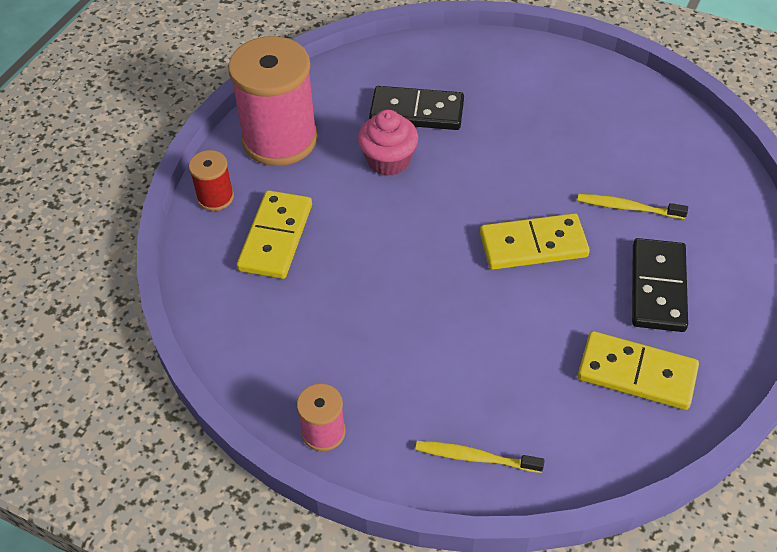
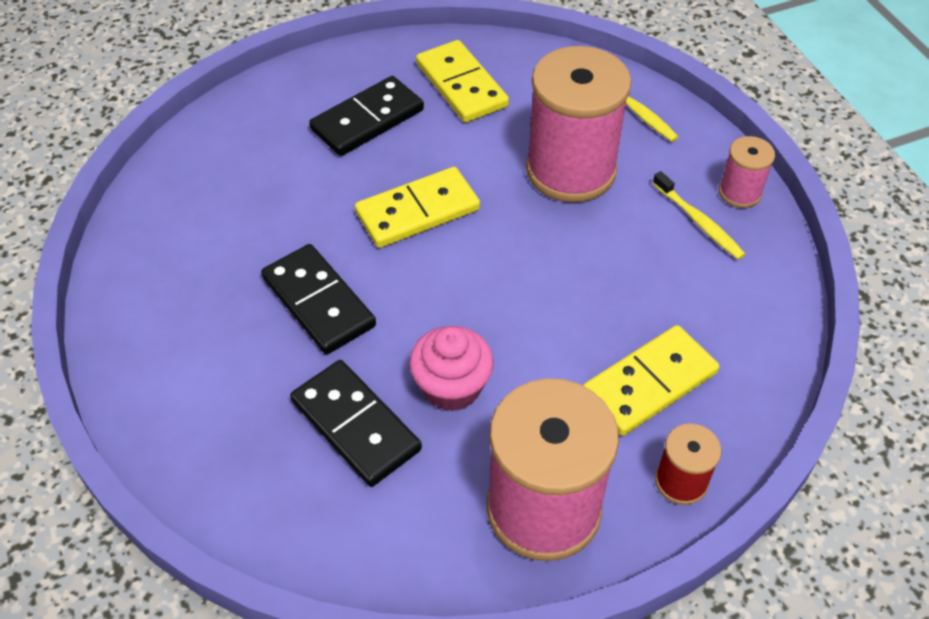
camera: 140 degrees left, 0 degrees up
yellow domino [480,213,590,270] -> yellow domino turned 60 degrees counterclockwise [355,167,480,248]
yellow toothbrush [577,194,688,219] -> yellow toothbrush moved to [653,171,745,260]
none -> black domino [261,244,376,354]
none -> pink spool [526,46,632,202]

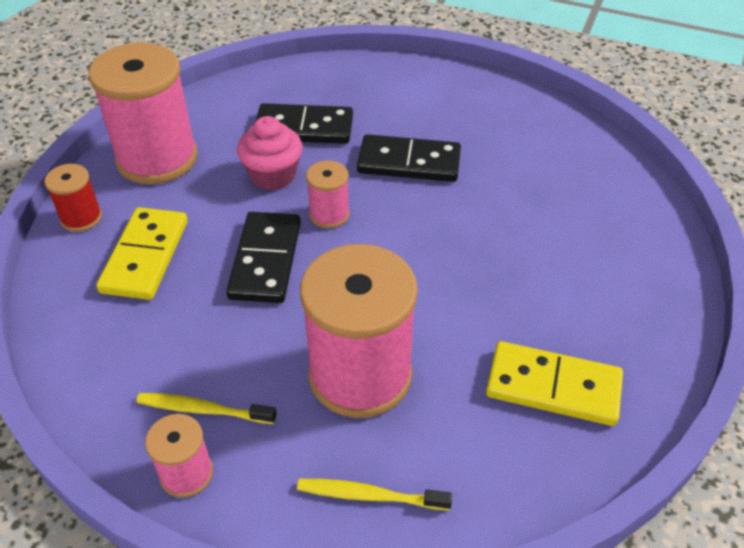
camera: 135 degrees right, 5 degrees down
black domino [309,76,424,156] -> black domino moved to [226,212,301,303]
yellow domino [355,167,480,248] -> none
none -> pink spool [306,160,350,228]

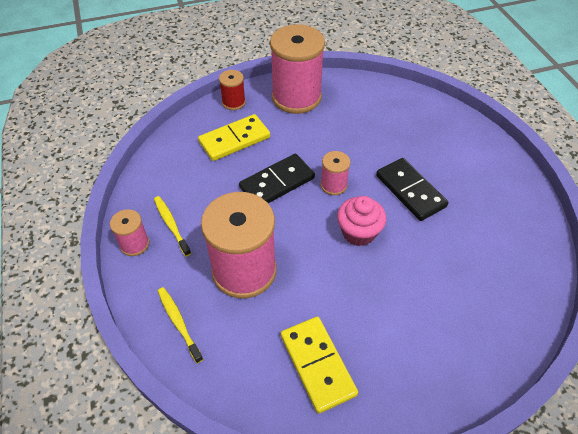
camera: 50 degrees right, 5 degrees up
pink cupcake [237,116,303,190] -> pink cupcake moved to [337,196,386,246]
black domino [256,103,353,144] -> none

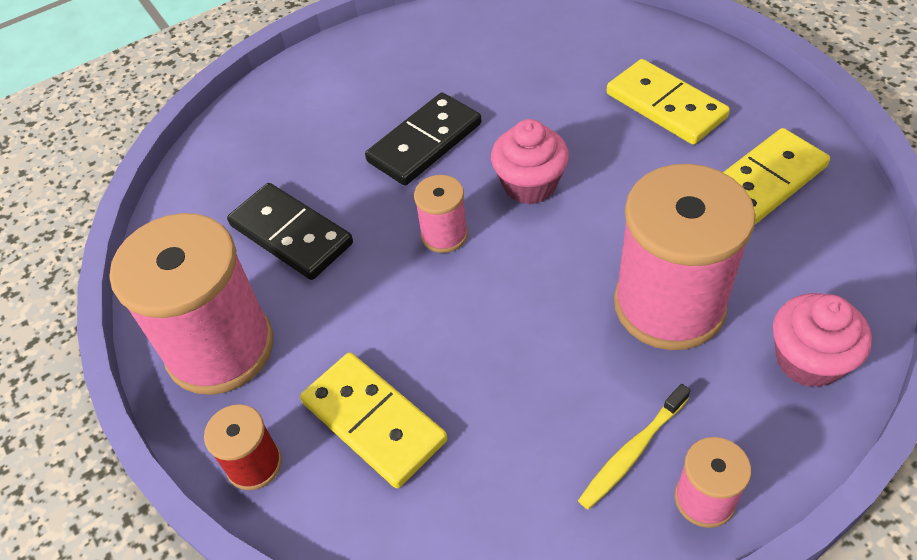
camera: 100 degrees left, 0 degrees up
yellow toothbrush [158,287,203,363] -> pink cupcake [773,293,872,388]
black domino [239,154,315,203] -> black domino moved to [227,183,353,280]
none -> yellow domino [607,59,730,145]

